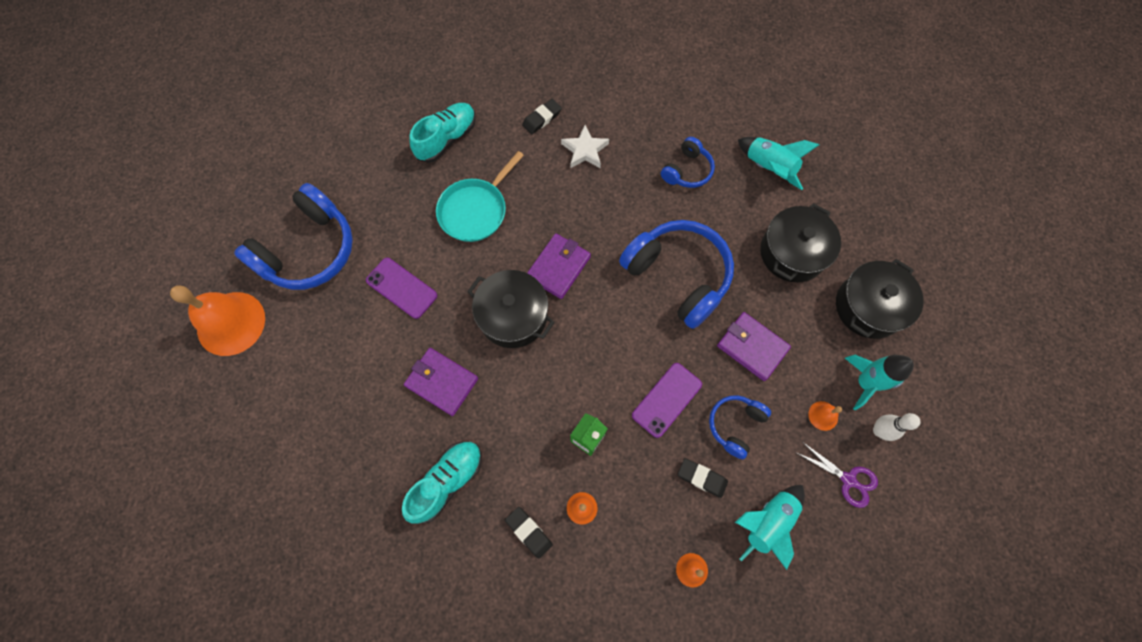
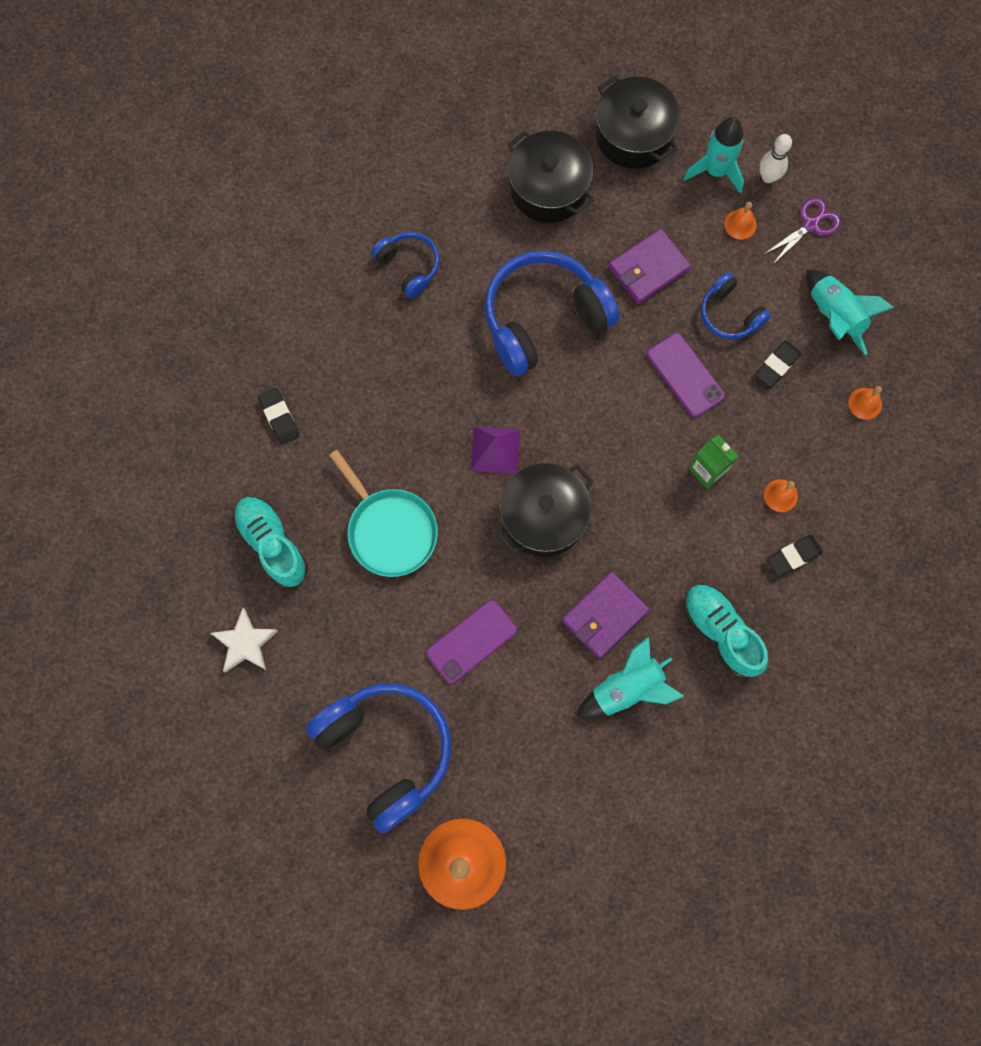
camera: 75 degrees left, 5 degrees up
purple wallet [527,233,591,299] -> purple pyramid [471,426,520,474]
white star [561,125,609,168] -> white star moved to [210,608,278,672]
turquoise rocket [738,137,820,190] -> turquoise rocket moved to [576,637,685,719]

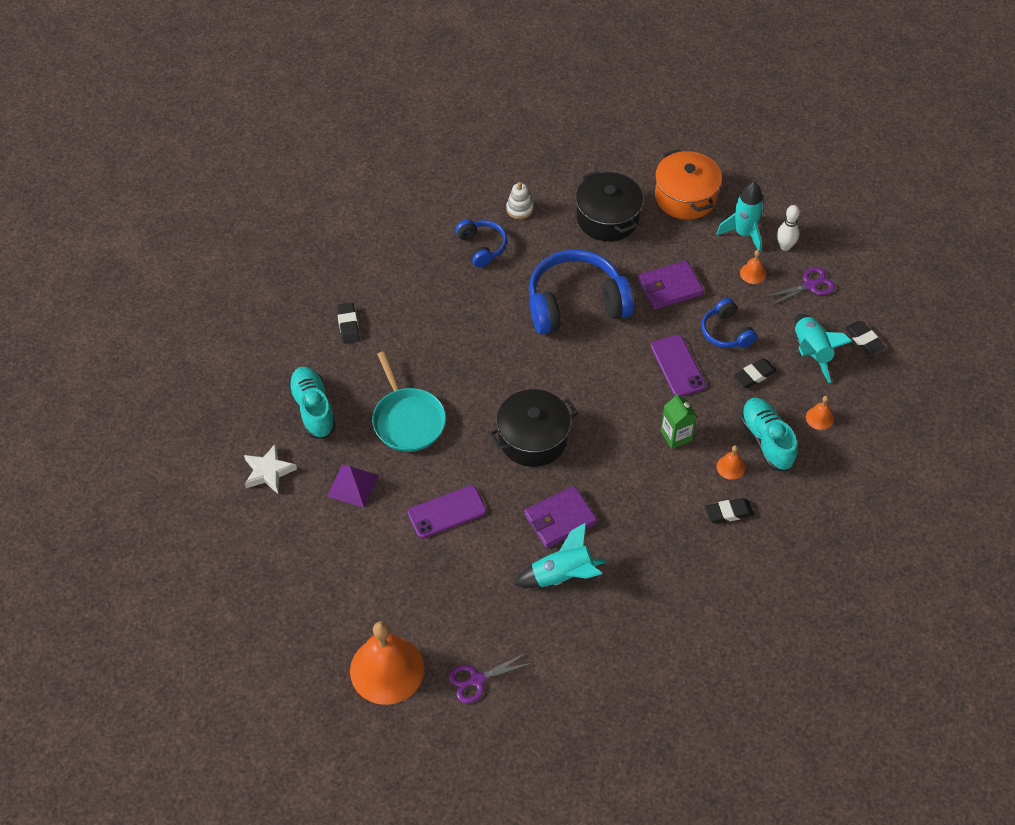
camera: 15 degrees right, 20 degrees down
blue headphones [306,683,451,833] -> none
purple pyramid [471,426,520,474] -> purple pyramid moved to [327,464,379,508]
black pot [596,75,680,169] -> orange pot [655,149,722,220]
turquoise shoe [684,584,768,678] -> turquoise shoe moved to [740,398,798,471]
none -> purple scissors [449,653,532,703]
none -> white stacking toy [506,182,533,219]
none -> black eraser [845,321,885,354]

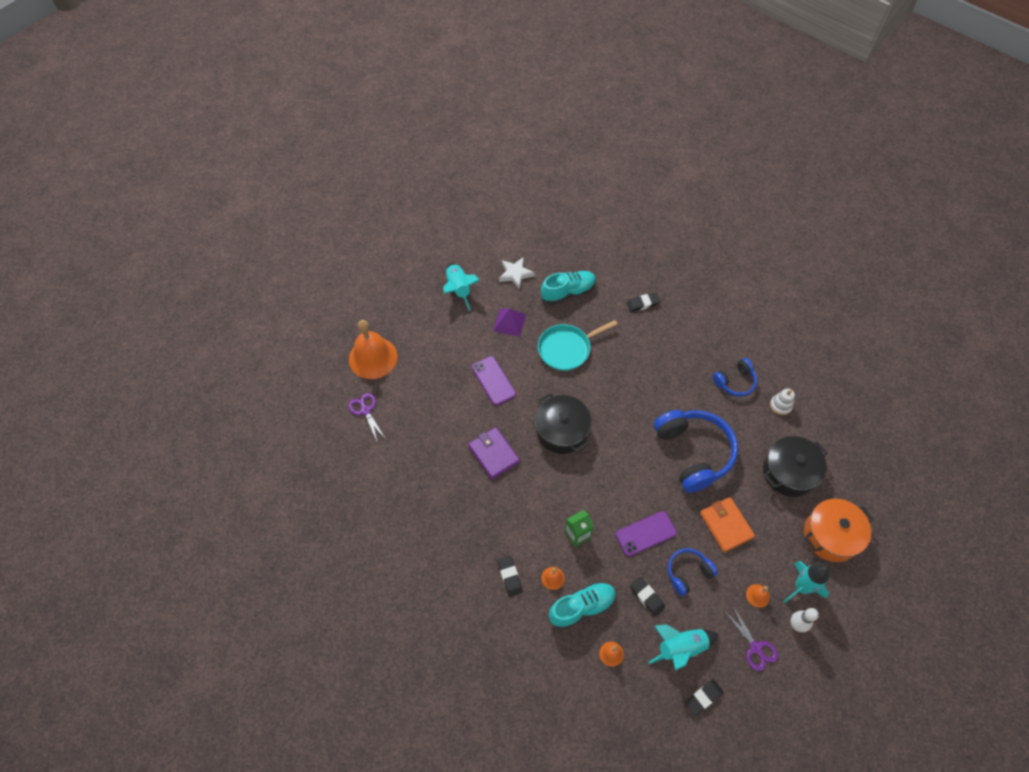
camera: 85 degrees right, 5 degrees up
turquoise rocket [514,523,606,588] -> turquoise rocket moved to [443,263,480,311]
purple wallet [638,260,704,310] -> orange wallet [700,497,755,552]

